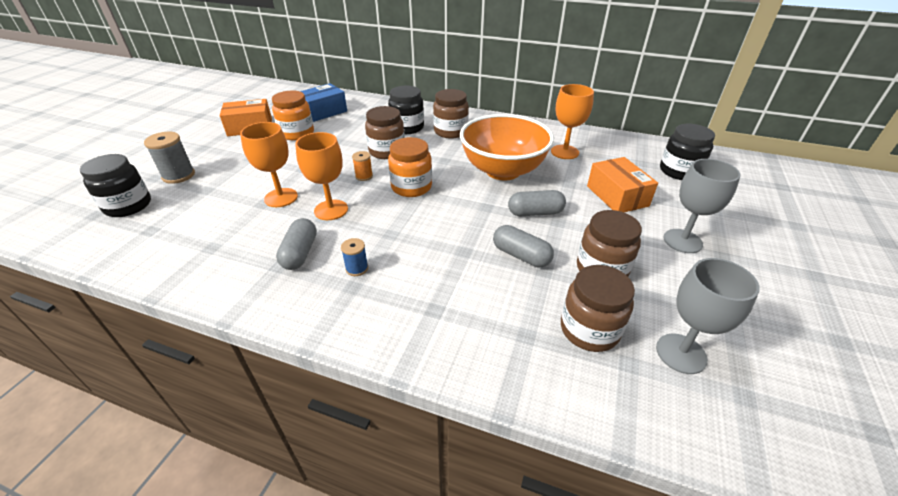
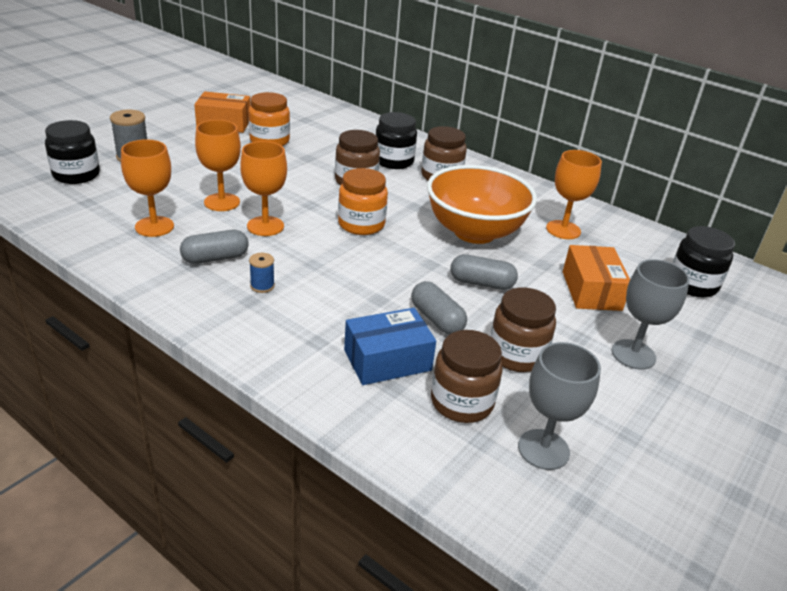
camera: 15 degrees right, 5 degrees down
grey capsule [276,218,317,270] -> grey capsule turned 45 degrees clockwise [180,230,249,264]
blue box [300,83,347,122] -> blue box moved to [344,308,436,385]
orange spool [352,151,373,181] -> none
none -> orange goblet [121,139,174,237]

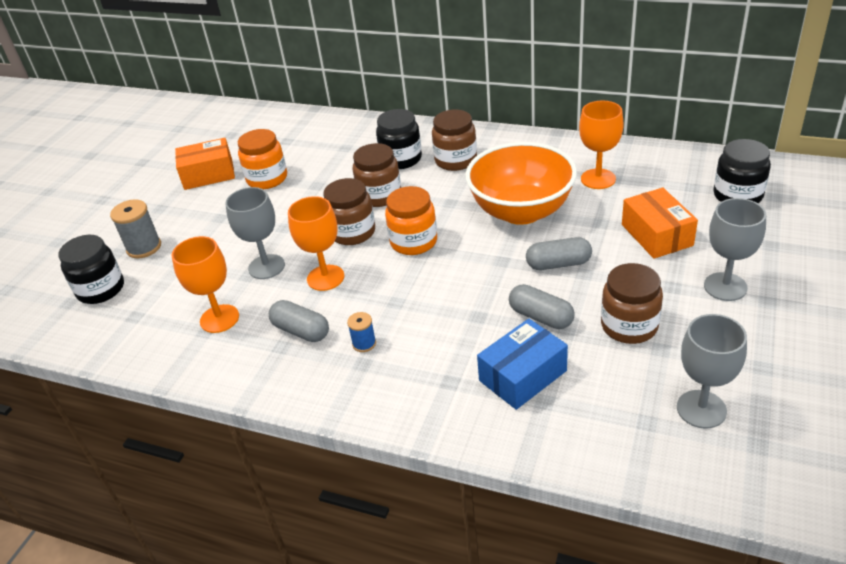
camera: 10 degrees left, 5 degrees up
grey capsule [180,230,249,264] -> grey capsule turned 75 degrees clockwise [269,300,329,342]
orange goblet [195,120,241,211] -> grey goblet [225,187,285,279]
brown jar [431,330,503,423] -> brown jar moved to [323,178,375,245]

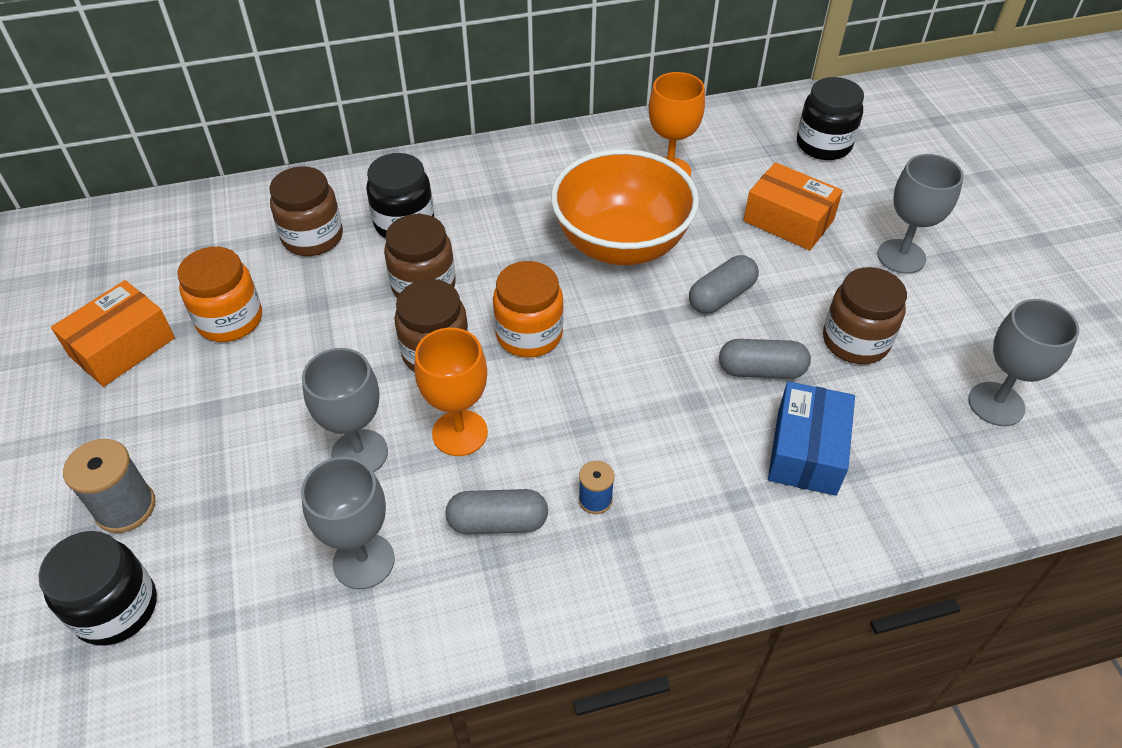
camera: 40 degrees left, 10 degrees up
orange goblet [172,236,239,333] -> grey goblet [301,457,395,589]
brown jar [432,110,477,171] -> brown jar moved to [270,166,343,256]

